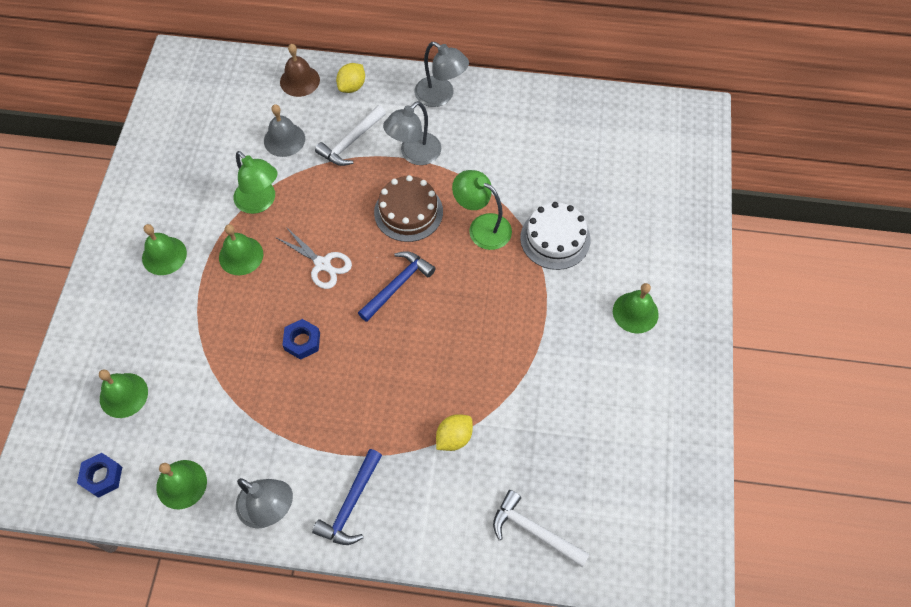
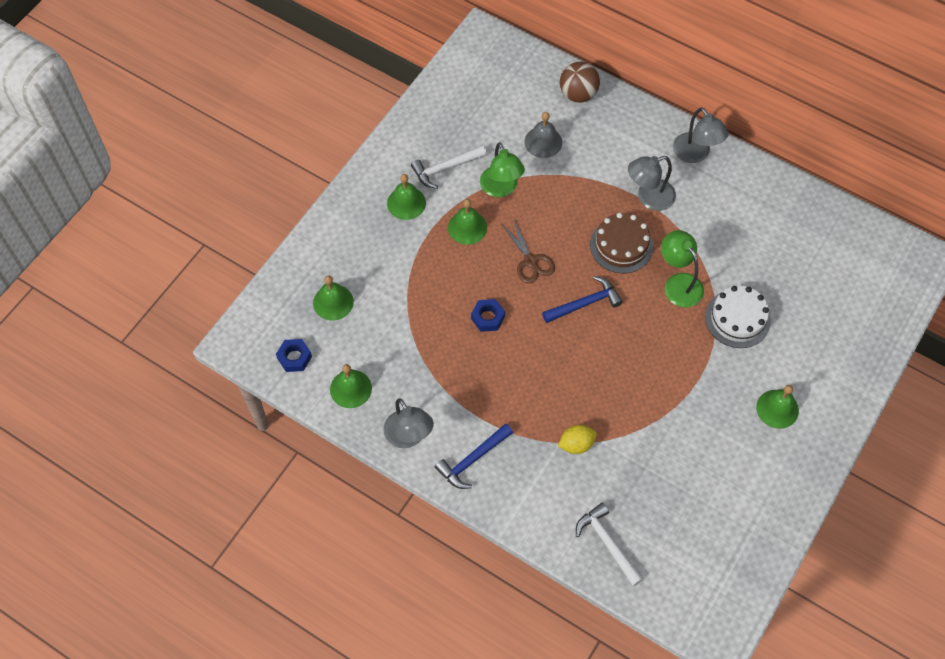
camera: 25 degrees right, 0 degrees up
white scissors [275,227,352,289] -> brown scissors [501,219,555,284]
brown bell [280,44,320,97] -> brown ball [560,62,600,103]
white hammer [315,105,386,166] -> white hammer moved to [411,145,487,189]
yellow lemon [336,63,365,93] -> none

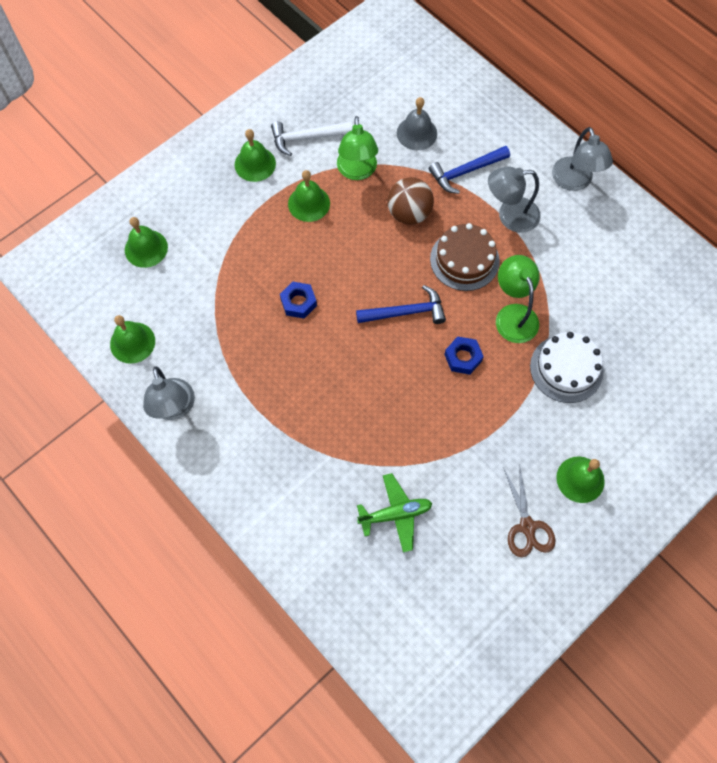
camera: 15 degrees right, 5 degrees up
blue nut [276,339,312,372] -> blue nut moved to [444,336,484,375]
blue hammer [435,424,513,489] -> blue hammer moved to [429,146,510,194]
brown scissors [501,219,555,284] -> brown scissors moved to [504,467,555,557]
yellow lemon [558,425,597,454] -> none
brown ball [560,62,600,103] -> brown ball moved to [387,177,434,225]
white hammer [576,503,643,586] -> none
none -> green plane [357,473,432,553]

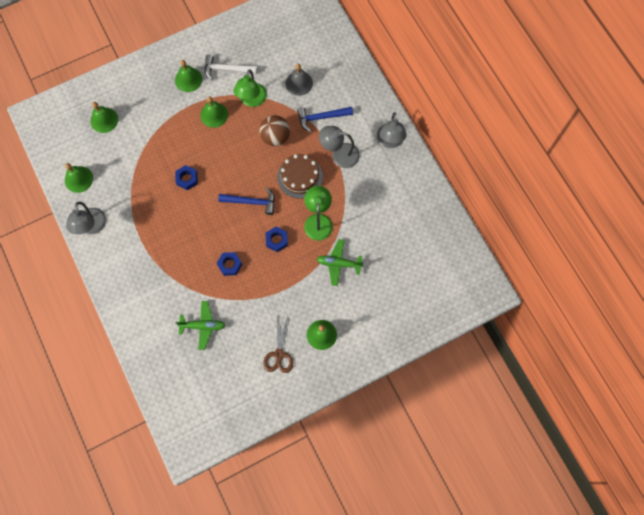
camera: 15 degrees right, 5 degrees up
white cake [530,332,604,403] -> green plane [317,239,364,286]
none -> blue nut [217,252,242,276]

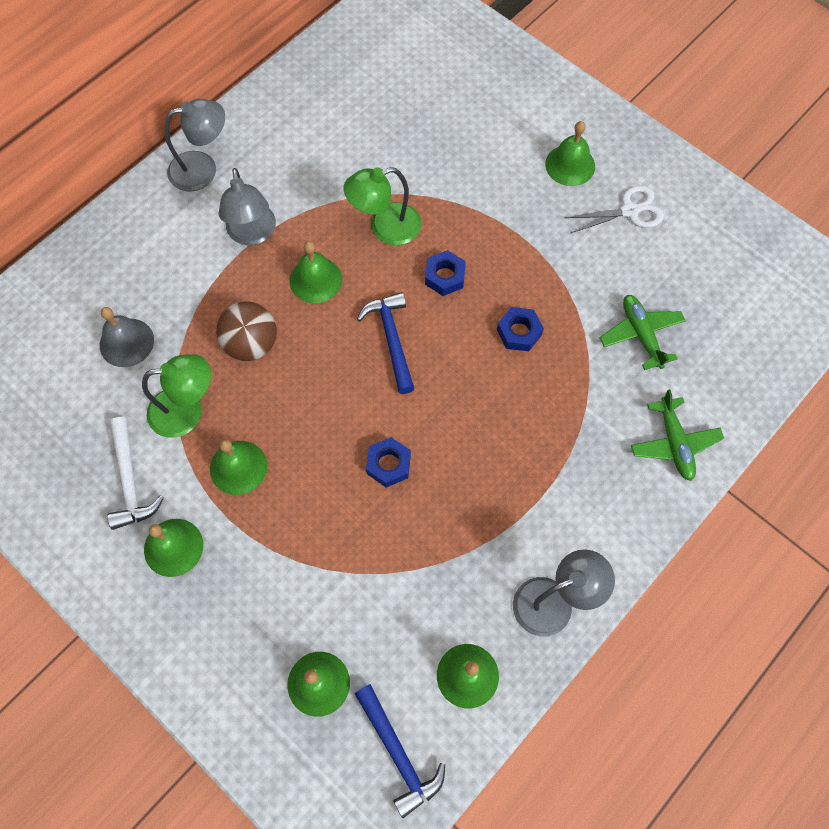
camera: 110 degrees left, 5 degrees down
brown scissors [263,316,293,373] -> white scissors [565,185,664,233]
brown cake [277,154,323,199] -> green bell [290,241,342,303]
blue hammer [297,107,353,132] -> blue hammer moved to [355,684,445,818]
green plane [317,239,364,286] -> green plane moved to [631,389,724,481]

